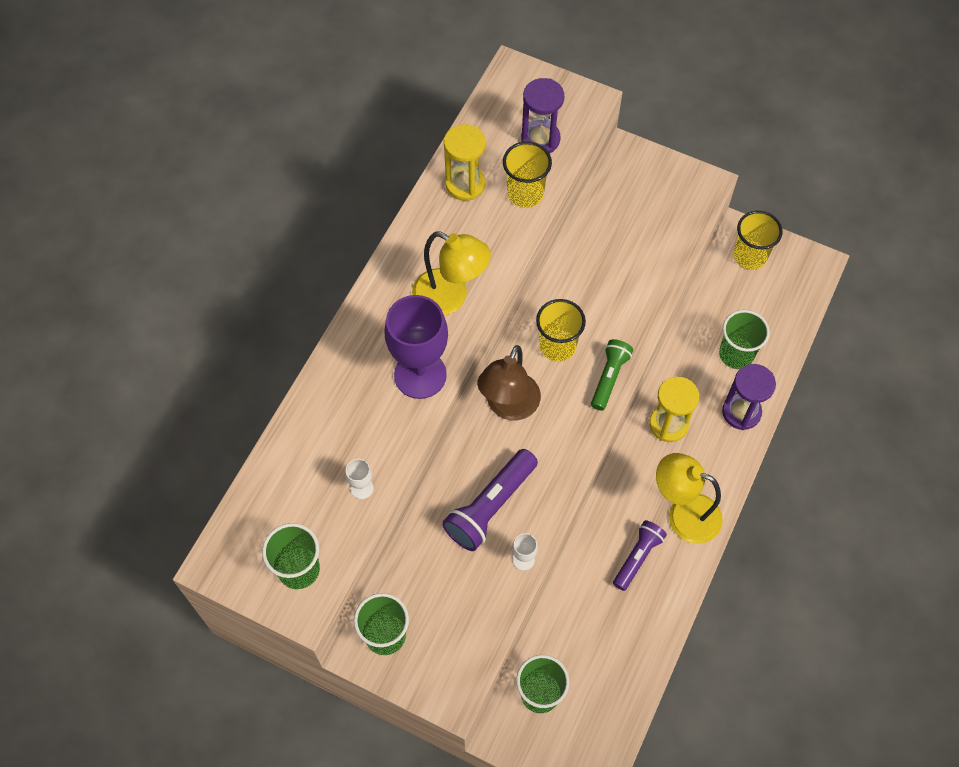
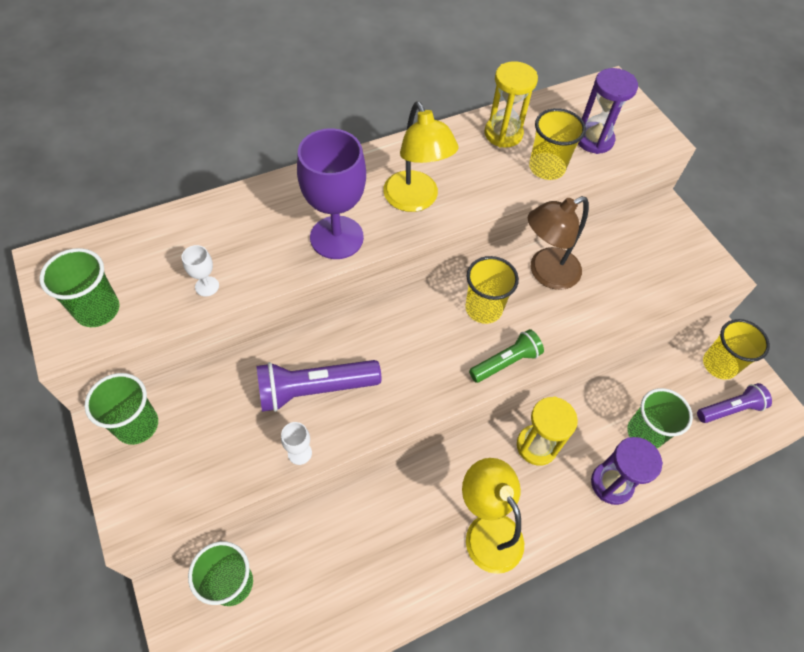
camera: 35 degrees right, 5 degrees down
brown lamp [477,345,541,420] -> brown lamp moved to [528,196,589,290]
purple flashlight [613,520,667,591] -> purple flashlight moved to [697,383,772,423]

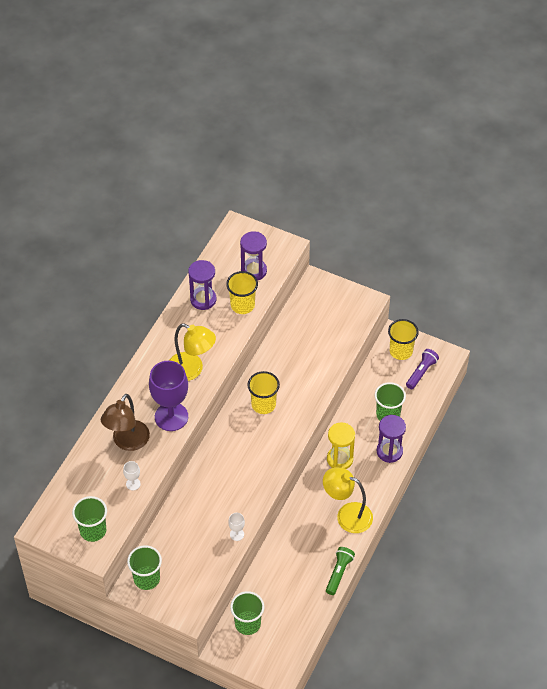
camera: 35 degrees left, 5 degrees down
purple flashlight [256,360,381,412] -> none
green flashlight [469,329,544,383] -> green flashlight moved to [326,547,355,595]
yellow hourglass [484,61,538,147] -> purple hourglass [188,260,216,310]
brown lamp [528,196,589,290] -> brown lamp moved to [101,394,150,451]

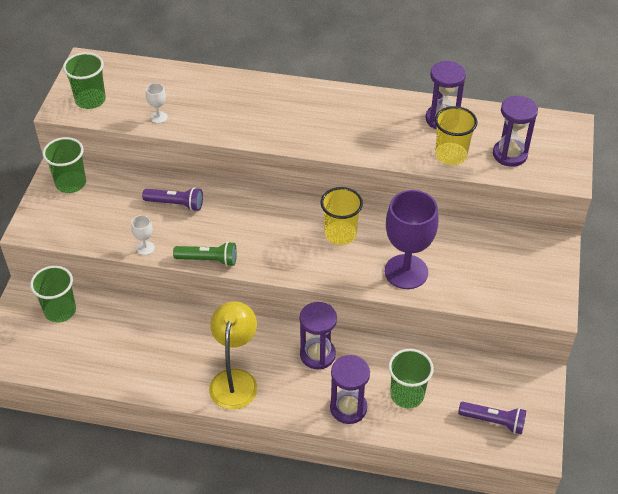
camera: 75 degrees right, 5 degrees down
brown lamp [101,394,150,451] -> none
purple goblet [149,361,188,431] -> purple goblet moved to [385,190,438,289]
yellow lamp [169,324,216,381] -> none
green flashlight [326,547,355,595] -> green flashlight moved to [173,242,237,267]
yellow hourglass [327,423,355,469] -> purple hourglass [300,302,337,370]
yellow cup [388,319,419,360] -> none
none -> purple flashlight [142,187,203,211]

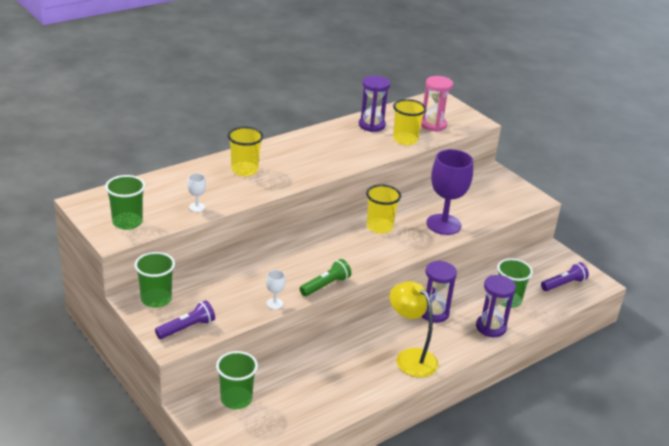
camera: 50 degrees left, 15 degrees down
purple flashlight [142,187,203,211] -> purple flashlight moved to [155,300,215,339]
purple hourglass [493,96,538,167] -> pink hourglass [421,76,453,132]
none -> yellow cup [228,127,263,176]

